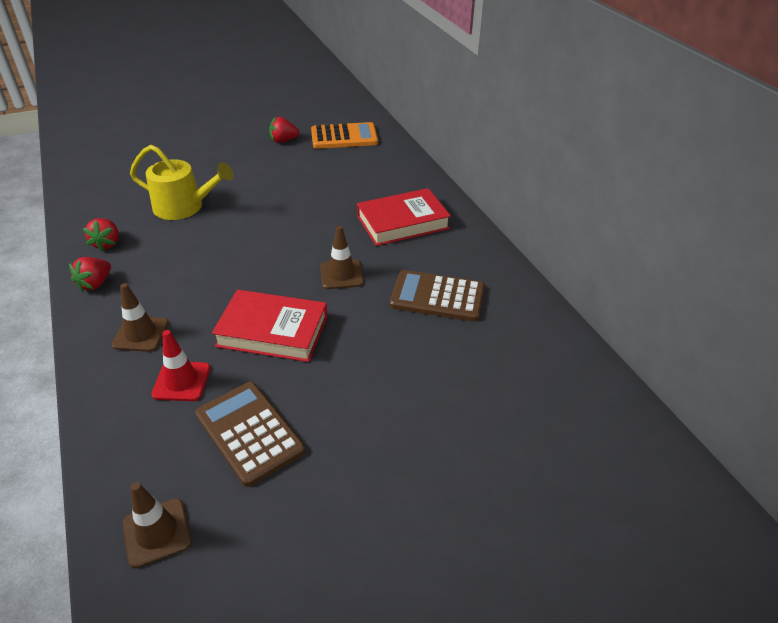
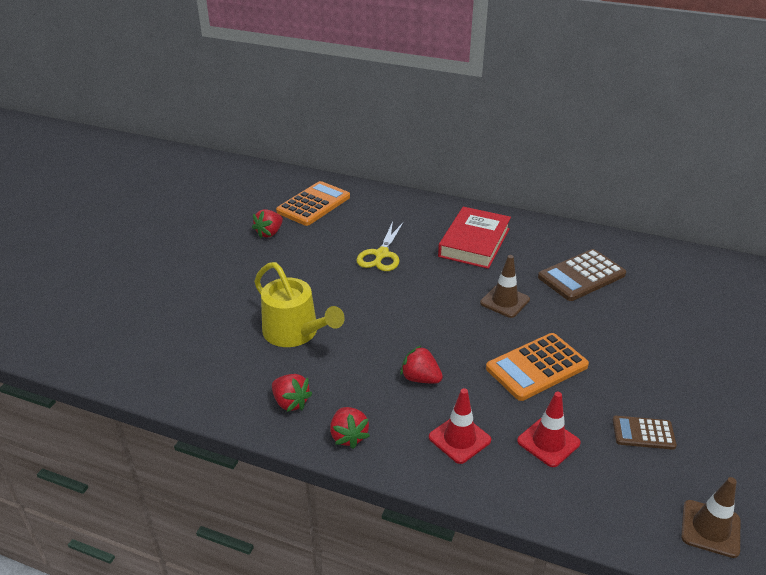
camera: 45 degrees left, 5 degrees down
brown traffic cone [111,283,169,352] -> red traffic cone [429,388,491,464]
yellow watering can [130,145,234,220] -> yellow watering can turned 75 degrees clockwise [254,262,345,347]
brown calculator [195,382,305,487] -> brown calculator [613,416,677,450], size x0.58
red book [212,290,328,362] -> orange calculator [486,333,589,401]
none -> yellow scissors [356,222,404,271]
none -> red strawberry [400,345,443,384]

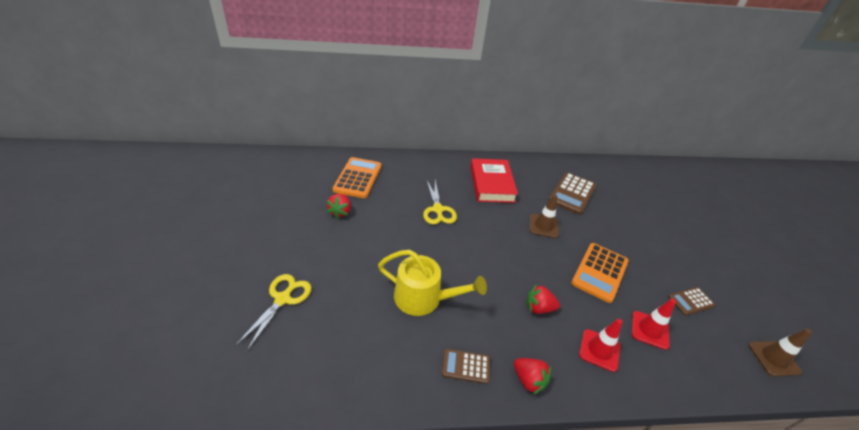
camera: 30 degrees left, 5 degrees up
red strawberry [272,374,313,412] -> brown calculator [442,349,490,384]
none -> yellow scissors [236,274,311,351]

